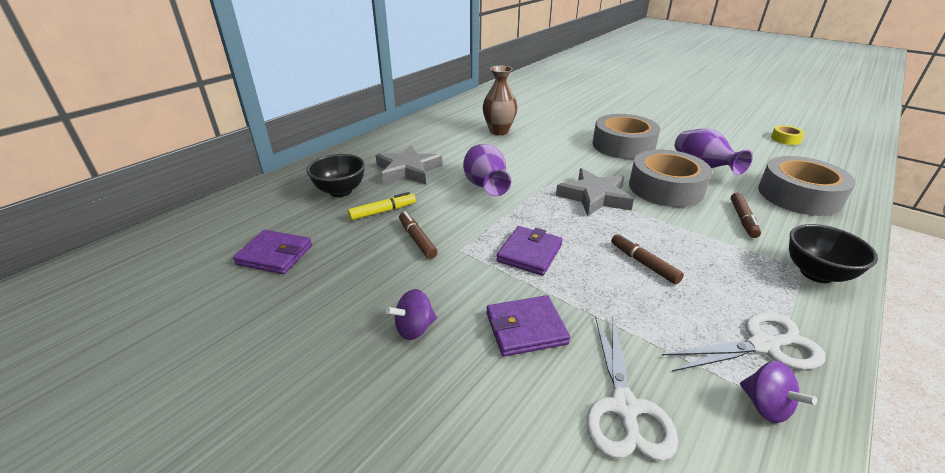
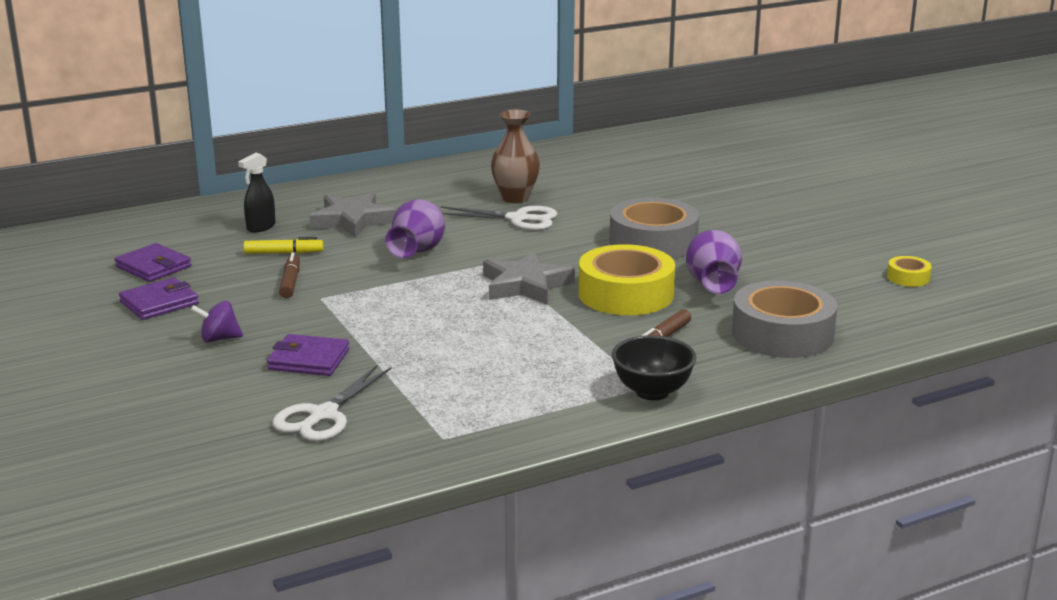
camera: 25 degrees right, 10 degrees down
black bowl [306,154,365,197] -> black spray bottle [238,153,275,232]
purple wallet [496,226,563,276] -> purple wallet moved to [119,277,199,320]
brown marker [611,234,684,284] -> none
grey tape [629,150,712,207] -> yellow tape [579,244,675,315]
white scissors [662,312,825,372] -> white scissors moved to [441,206,558,230]
purple spinning top [740,361,817,423] -> none

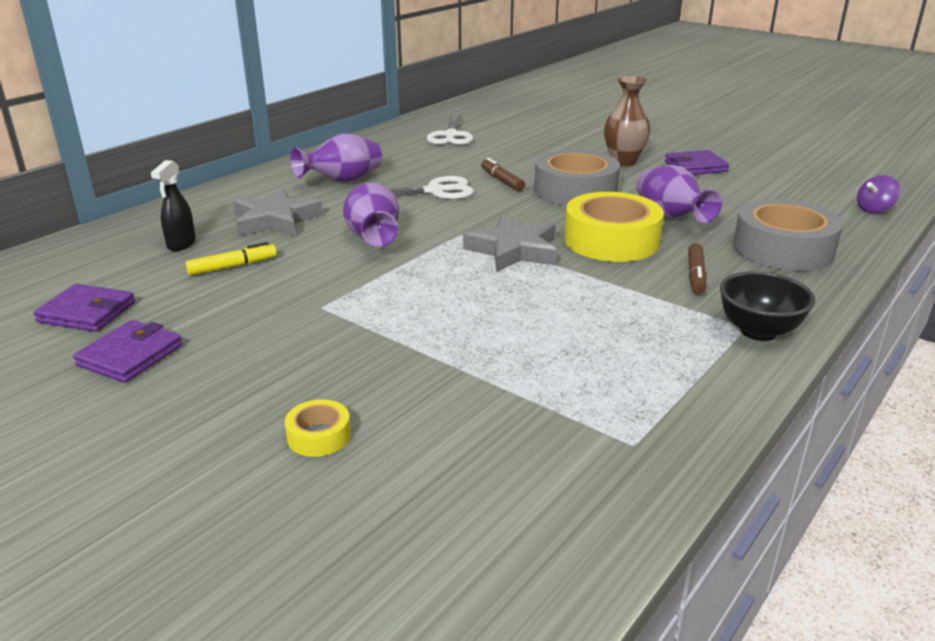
camera: 25 degrees left, 5 degrees up
purple spinning top [190,301,243,343] -> purple spinning top moved to [857,175,900,213]
purple wallet [267,334,349,376] -> purple wallet moved to [665,150,729,175]
white scissors [272,365,392,441] -> white scissors moved to [427,114,473,145]
brown marker [279,252,300,298] -> brown marker moved to [481,158,525,191]
brown vase [491,110,540,203] -> brown vase moved to [604,76,650,166]
yellow tape [887,256,932,287] -> yellow tape moved to [285,399,351,457]
none -> purple vase [290,133,382,182]

